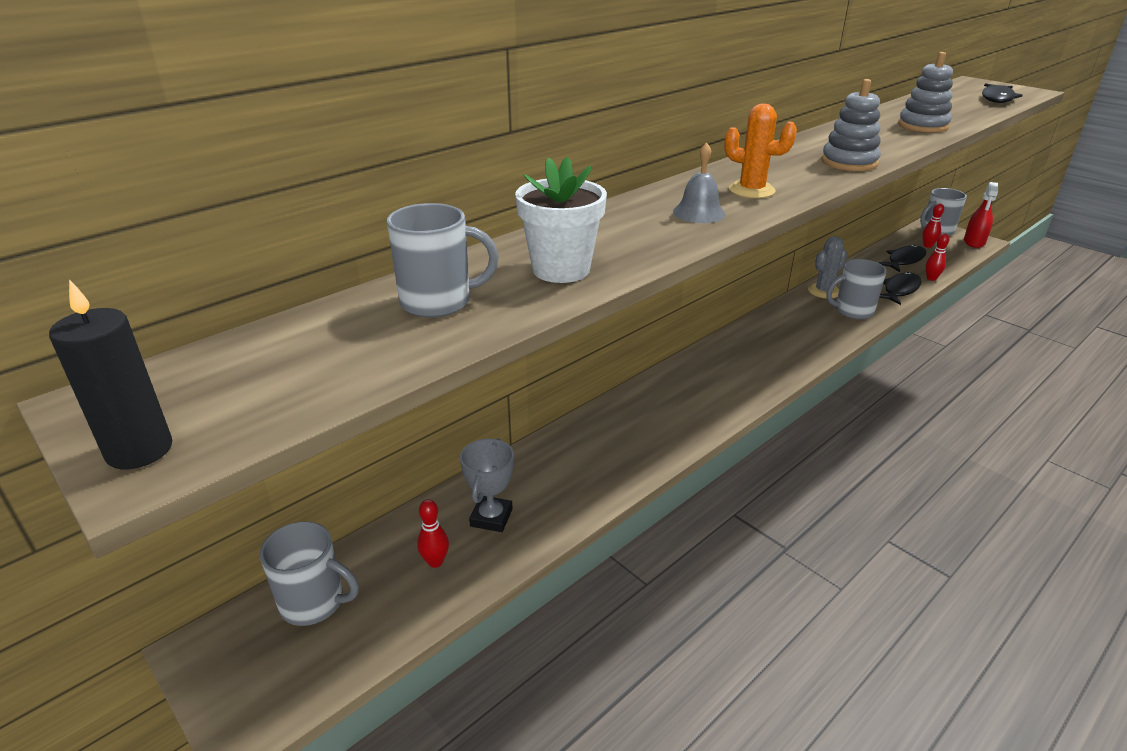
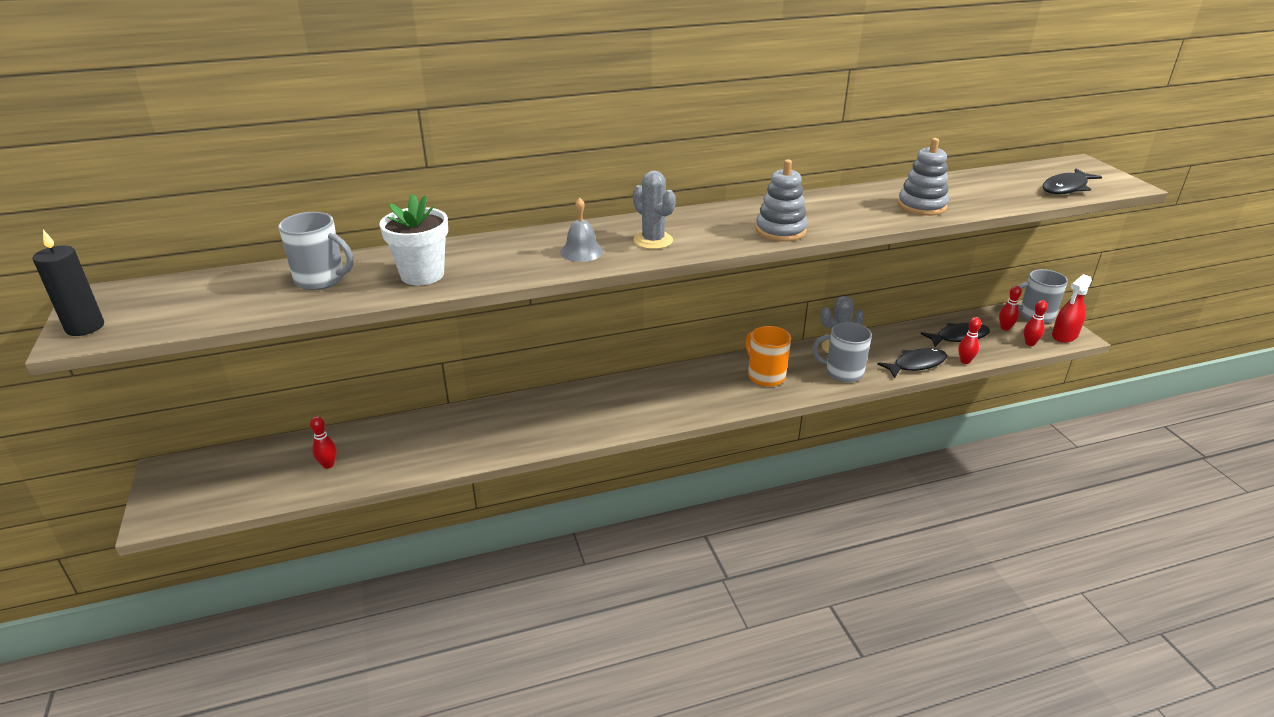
camera: 25 degrees right, 0 degrees up
grey mug [260,521,359,626] -> none
grey trophy [460,438,514,532] -> none
orange cactus [724,104,797,198] -> grey cactus [633,170,676,249]
none -> orange mug [745,326,791,387]
none -> red bowling pin [1024,300,1048,346]

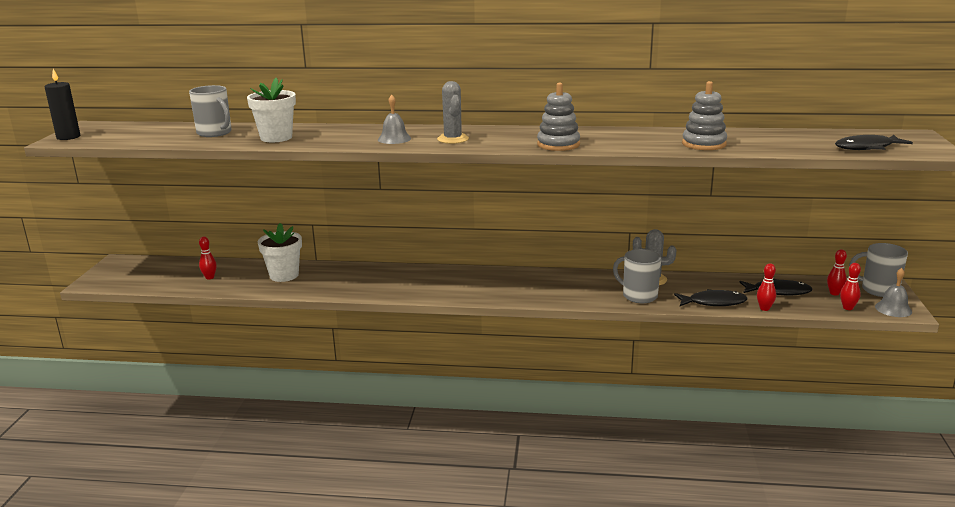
camera: 25 degrees right, 10 degrees down
orange mug [745,326,791,387] -> none
red spray bottle [1052,274,1092,343] -> grey bell [875,268,912,317]
none -> white flower pot [258,223,302,282]

